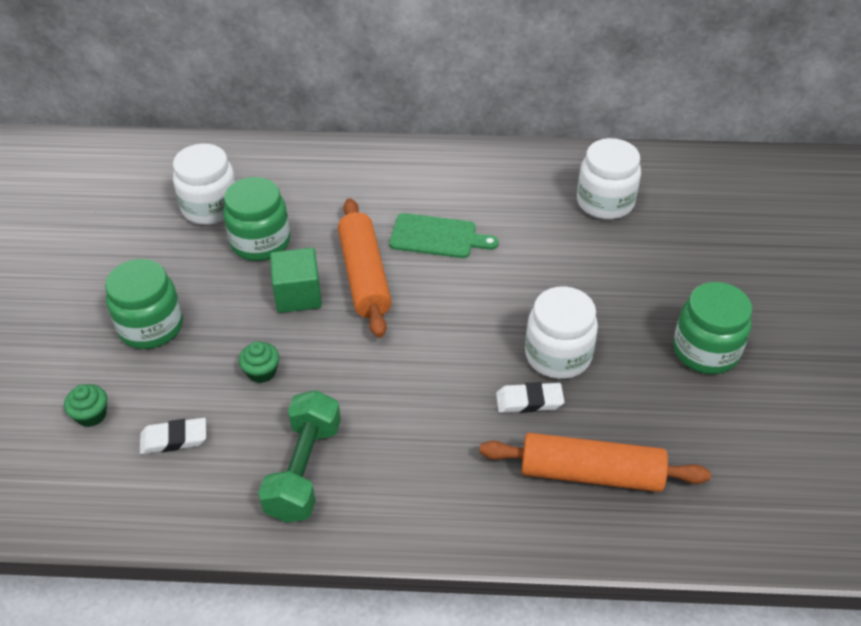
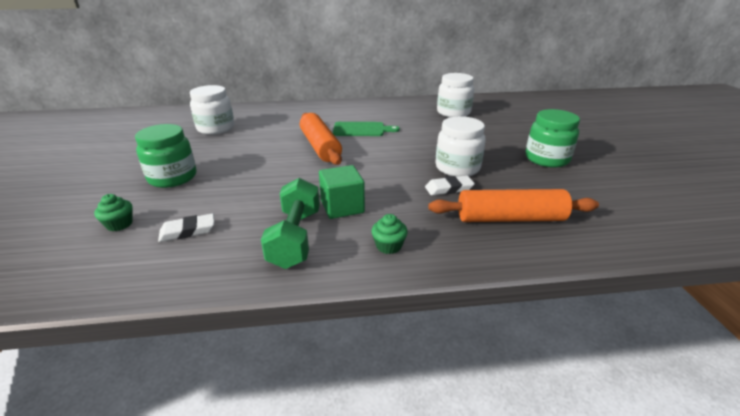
camera: 10 degrees left, 15 degrees down
green jar [223,177,290,261] -> none
green cupcake [239,341,279,383] -> green cupcake moved to [371,214,408,254]
green cube [270,248,322,313] -> green cube moved to [319,165,365,219]

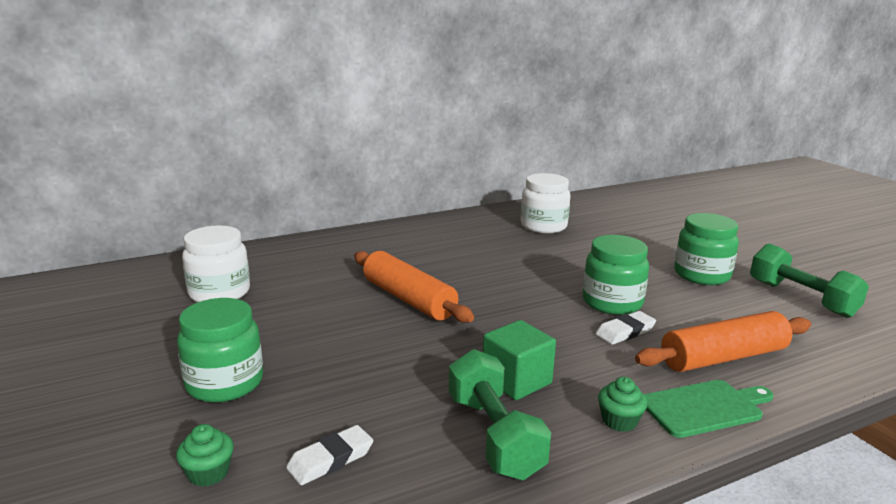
camera: 20 degrees left, 10 degrees down
green cutting board [333,122,400,136] -> green cutting board moved to [644,380,774,438]
white jar [436,116,486,177] -> green jar [583,235,649,315]
none -> green dumbbell [750,243,869,318]

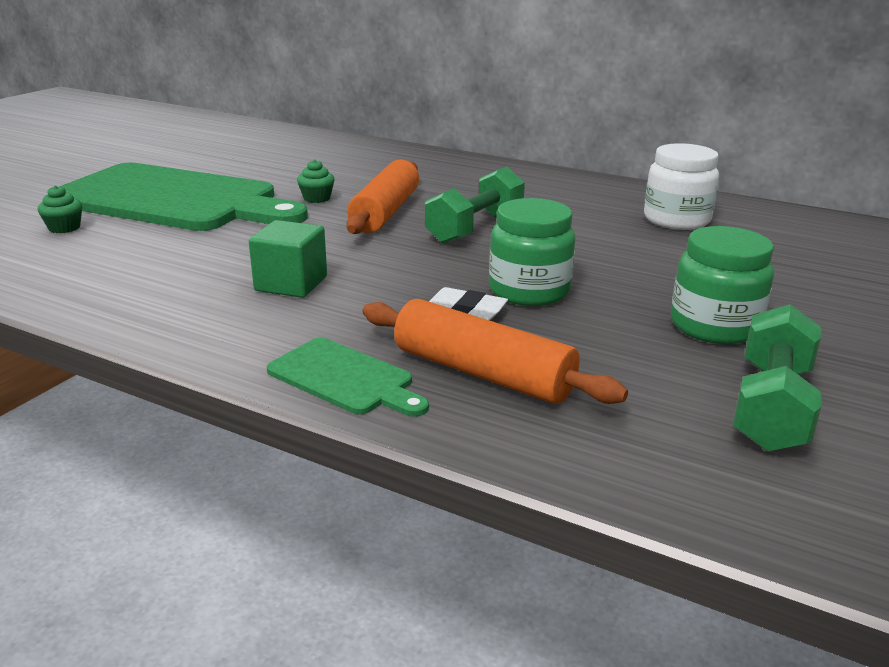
camera: 55 degrees right, 5 degrees up
green jar [177,298,263,402] -> green cutting board [59,163,308,231]
white jar [182,225,250,302] -> none
white eraser [286,425,373,485] -> none
green dumbbell [448,349,551,480] -> green dumbbell moved to [425,166,525,244]
green cupcake [598,377,648,432] -> green cupcake moved to [297,160,335,203]

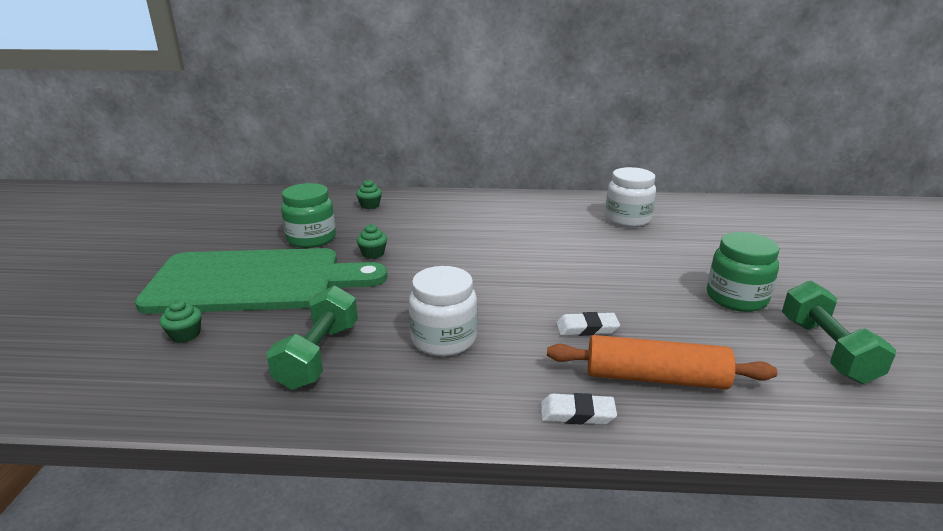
camera: 25 degrees left, 0 degrees up
green cube [249,220,327,298] -> white jar [409,266,477,356]
green cutting board [267,338,429,417] -> white eraser [541,393,617,425]
orange rolling pin [346,160,419,234] -> none
green dumbbell [425,166,525,244] -> green dumbbell moved to [266,285,358,390]
green jar [489,198,575,306] -> green jar moved to [281,183,336,248]
none -> green cupcake [356,180,382,209]

